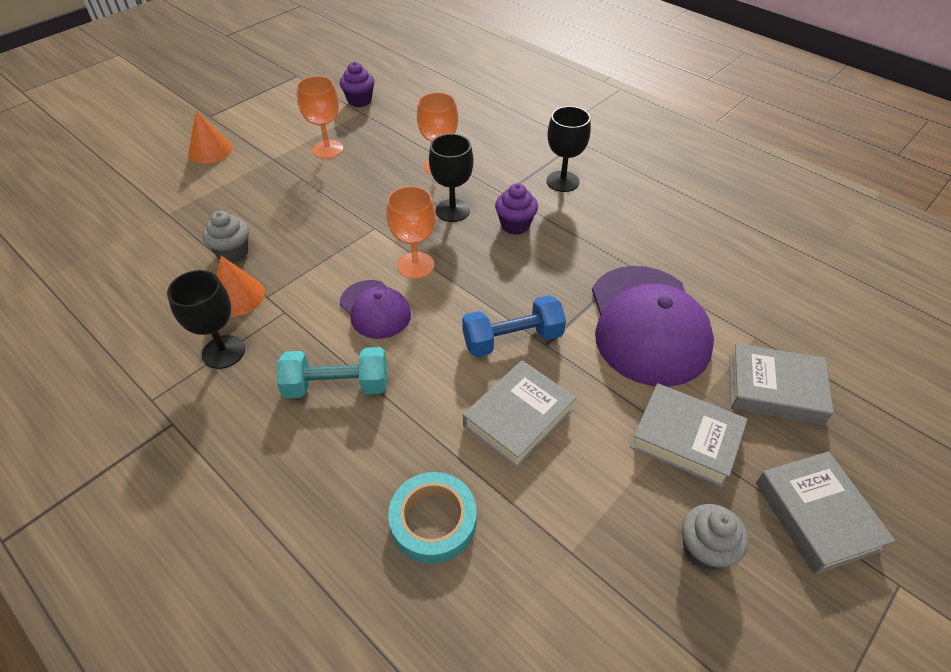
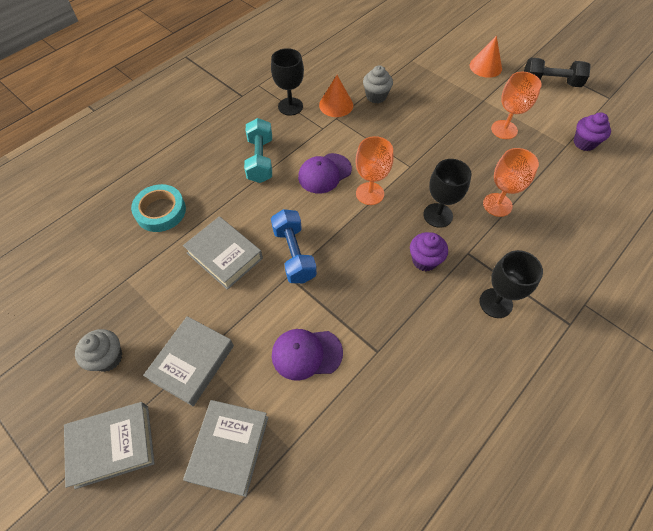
camera: 90 degrees right, 10 degrees up
purple cap [592,266,714,387] -> purple cap [272,329,343,381], size x0.54
none -> black dumbbell [524,58,591,87]

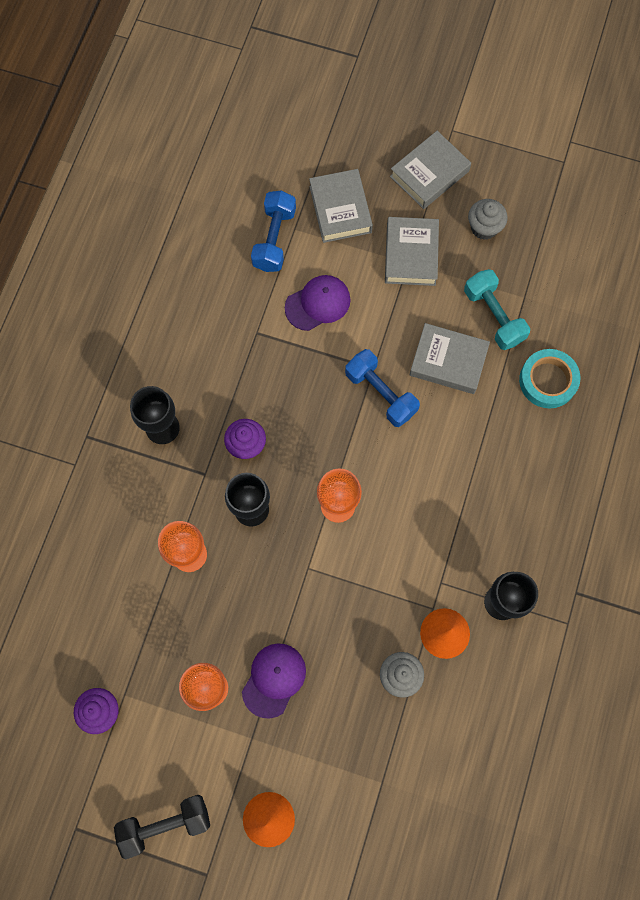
camera: 155 degrees right, 15 degrees up
turquoise dumbbell [244,118,272,183] -> turquoise dumbbell moved to [464,269,530,350]
purple cap [298,153,352,193] -> purple cap moved to [242,643,306,719]
none -> blue dumbbell [251,190,296,272]

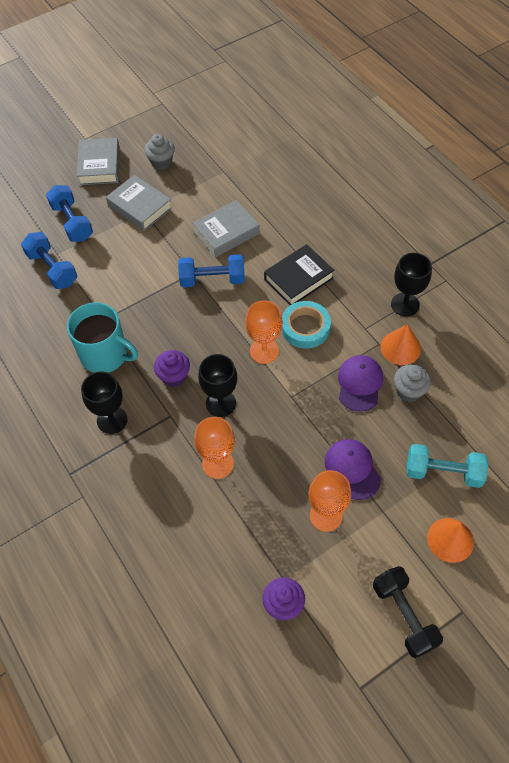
camera: 50 degrees left, 15 degrees down
black dumbbell [114,795,210,859] -> black dumbbell turned 45 degrees counterclockwise [373,566,443,658]
purple cap [285,275,351,331] -> purple cap moved to [338,355,383,411]
grey book [309,169,373,243] -> blue dumbbell [46,185,93,242]
turquoise dumbbell [464,269,530,350] -> turquoise dumbbell moved to [407,444,489,488]
turquoise tape [519,349,580,408] -> turquoise tape moved to [281,301,331,349]
none -> turquoise mug [67,302,138,373]
none -> black book [264,244,334,305]

